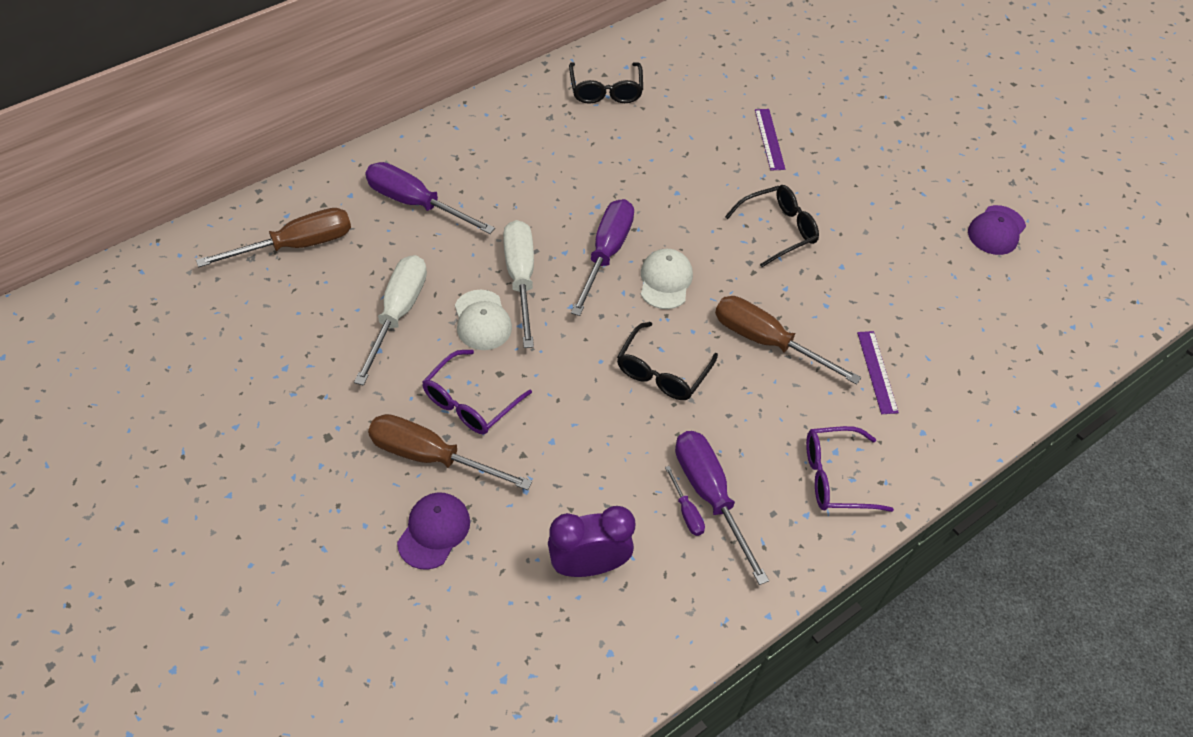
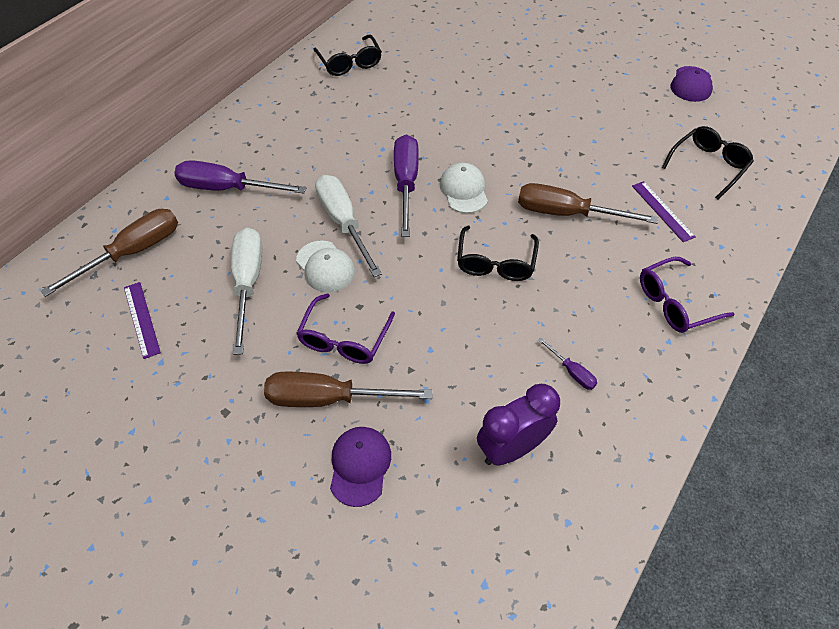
camera: 15 degrees left, 0 degrees up
purple screwdriver [675,431,769,585] -> none
black glasses [725,185,819,267] -> black glasses moved to [662,126,754,200]
purple ruler [755,109,785,170] -> purple ruler moved to [124,282,161,359]

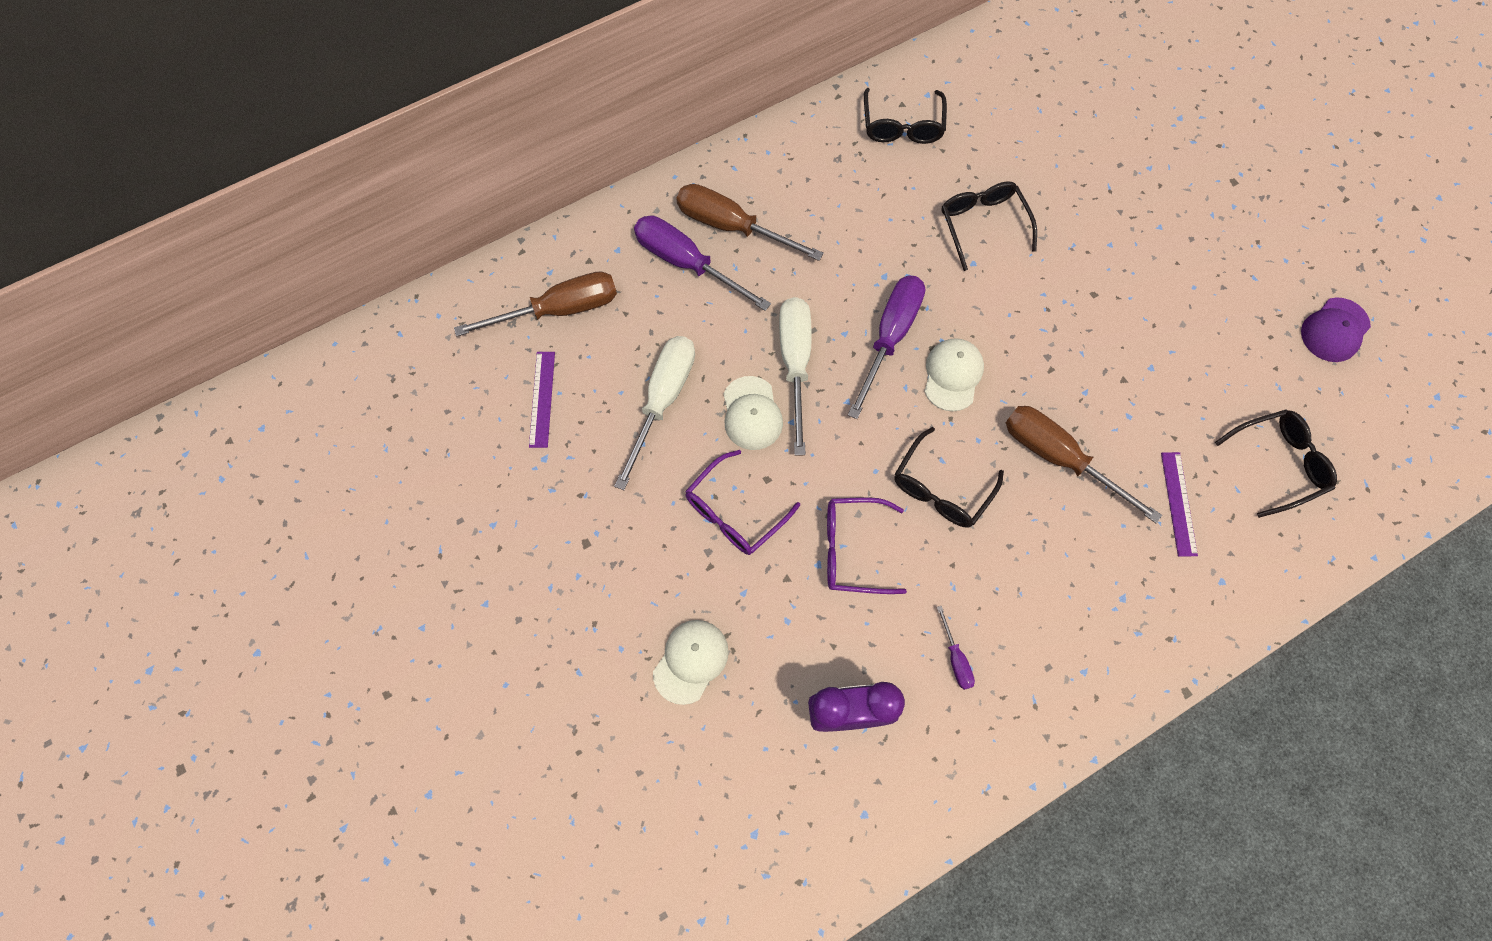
camera: 25 degrees right, 15 degrees up
brown screwdriver [264,372,433,407] -> brown screwdriver moved to [676,184,824,261]
purple cap [330,427,391,507] -> white cap [653,620,729,705]
purple glasses [640,257,735,333] -> purple glasses moved to [827,497,907,594]
none -> black glasses [942,182,1037,271]

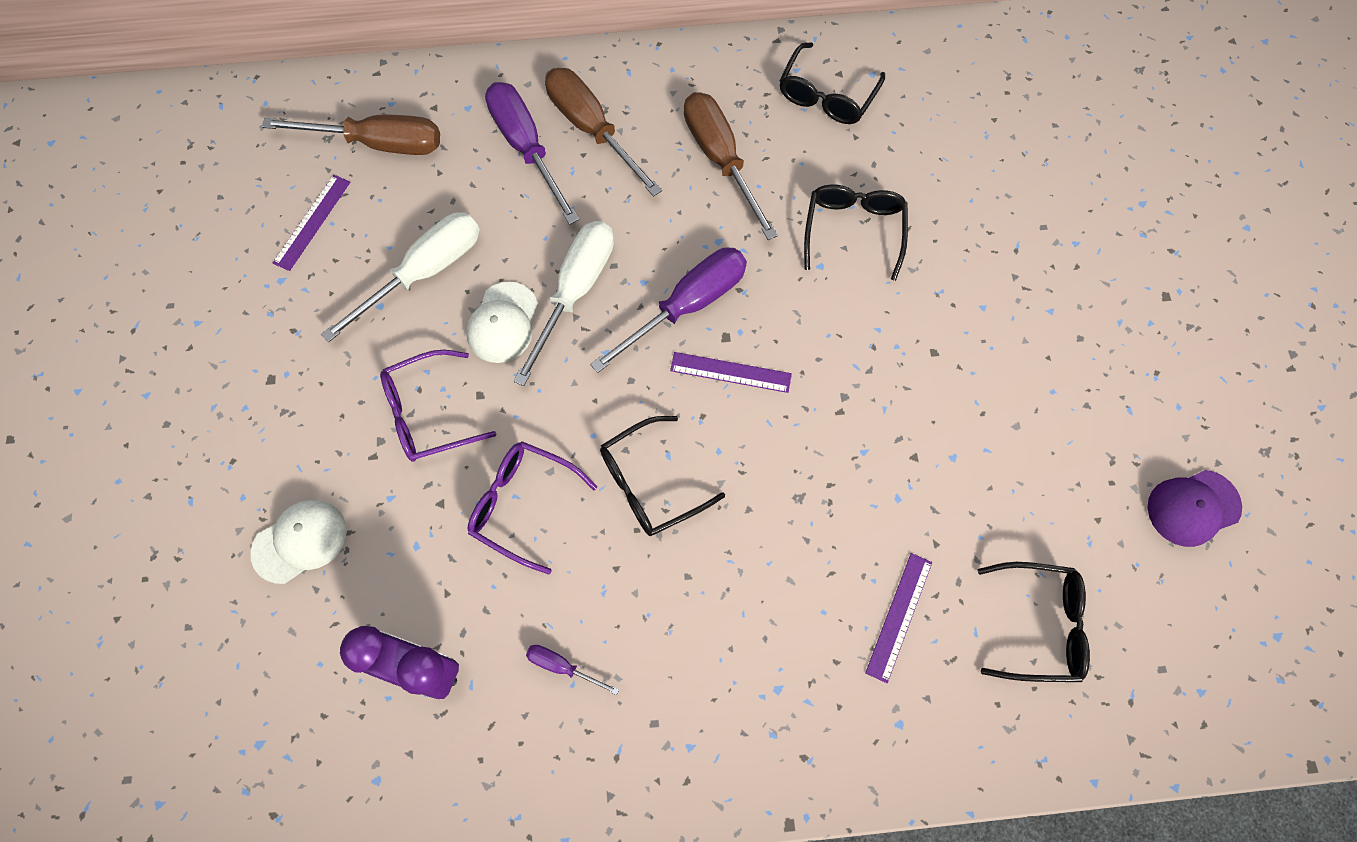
camera: 25 degrees right, 0 degrees up
white cap [924,338,984,411] -> purple ruler [670,352,792,393]
purple screwdriver [937,606,975,690] -> purple screwdriver turned 105 degrees clockwise [526,645,619,695]
brown screwdriver [1006,406,1162,523] -> brown screwdriver moved to [684,92,778,240]

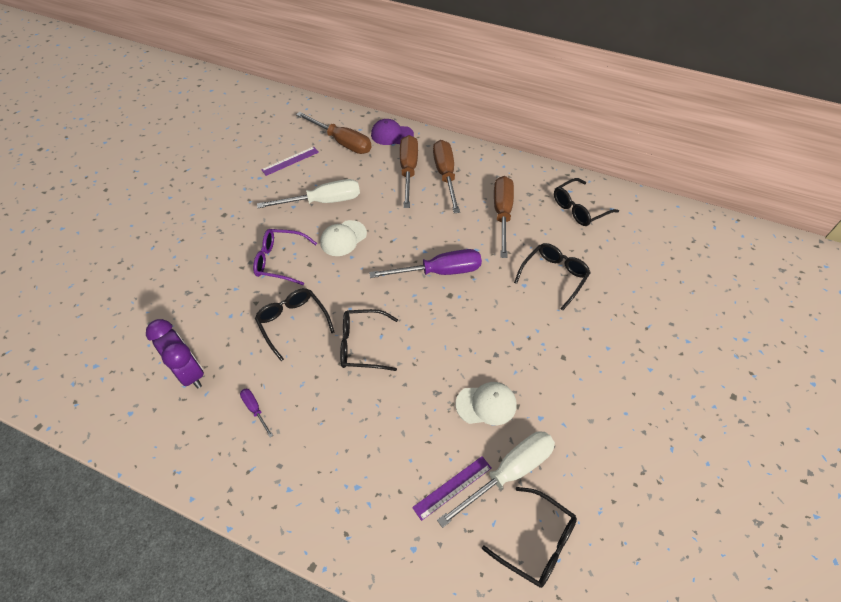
camera: 30 degrees right, 15 degrees down
white cap [251,500,347,584] -> white cap moved to [456,382,517,425]
purple glasses [467,441,597,575] -> black glasses [255,288,334,361]
purple screwdriver [485,82,579,225] -> brown screwdriver [400,135,418,208]
white screwdriver [513,221,614,386] -> white screwdriver moved to [437,431,555,528]
purple ruler [670,352,792,393] -> none
purple cap [1147,470,1242,547] -> purple cap moved to [371,119,414,145]

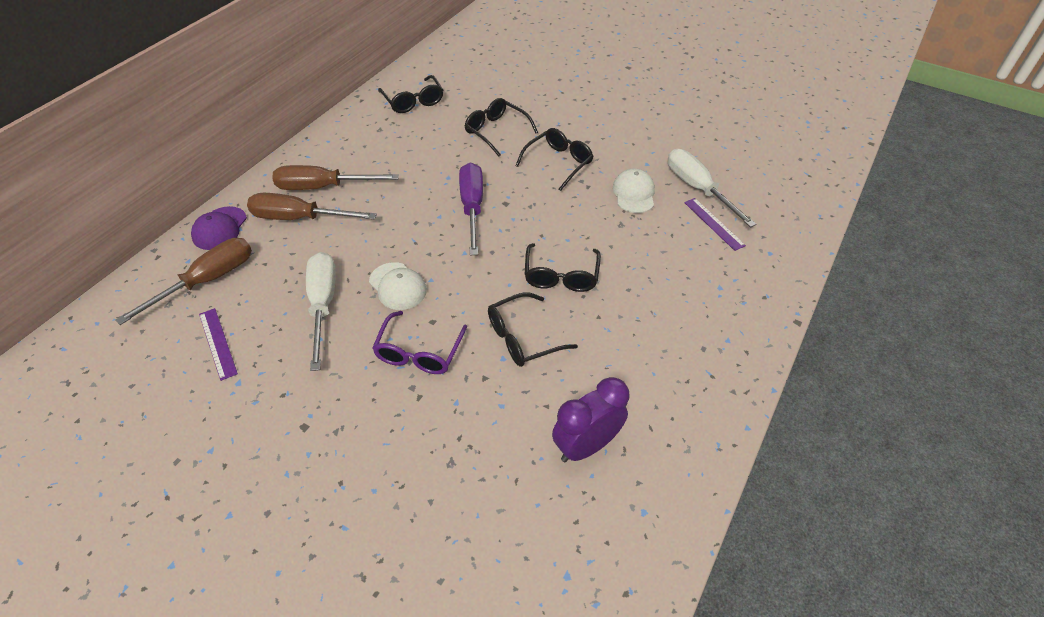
camera: 85 degrees left, 5 degrees down
purple screwdriver [240,389,273,437] -> none
black glasses [482,487,577,588] -> black glasses moved to [515,128,594,191]
brown screwdriver [494,176,514,258] -> none

